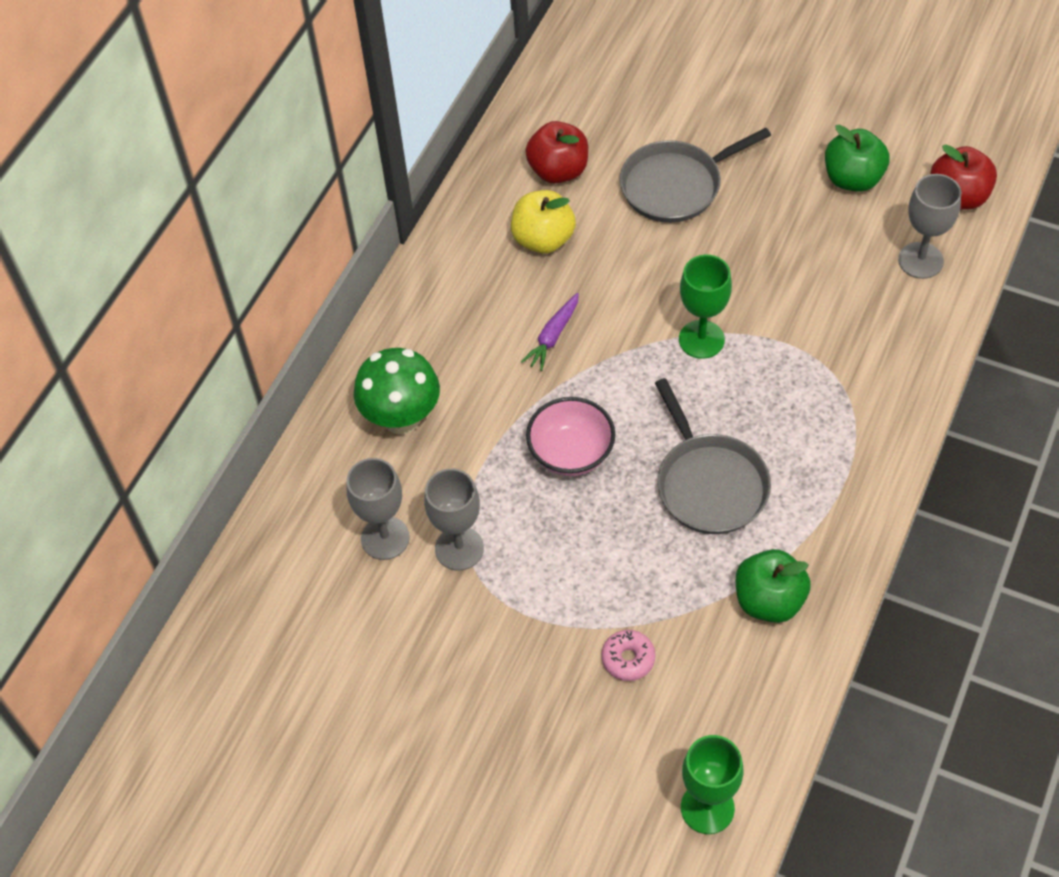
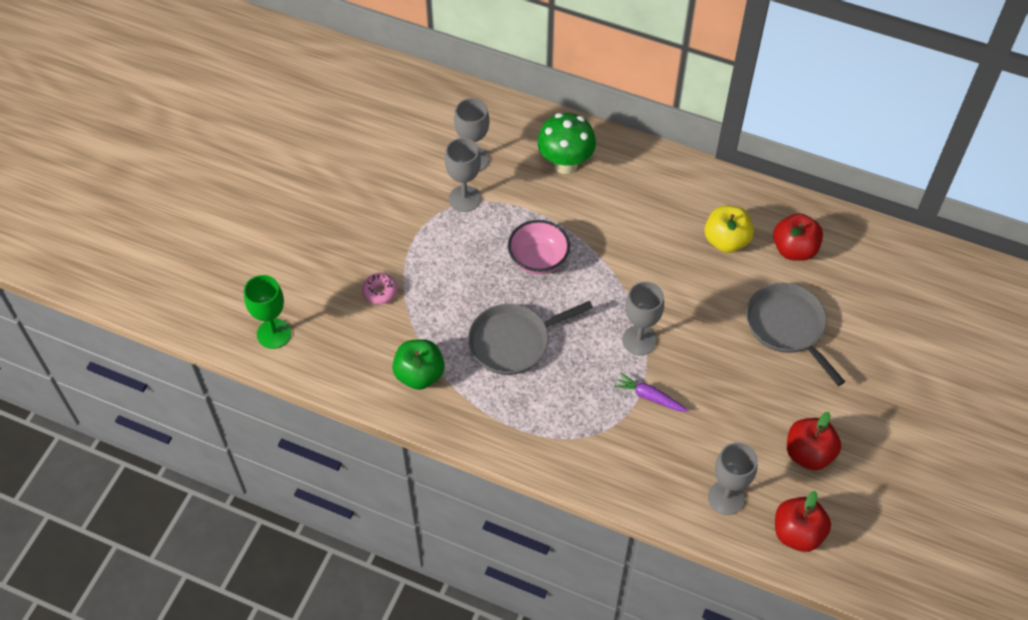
camera: 85 degrees right, 0 degrees up
purple carrot [521,293,579,371] -> purple carrot moved to [613,373,688,412]
green goblet [679,255,732,359] -> grey goblet [622,282,664,355]
green apple [825,124,890,192] -> red apple [787,412,841,470]

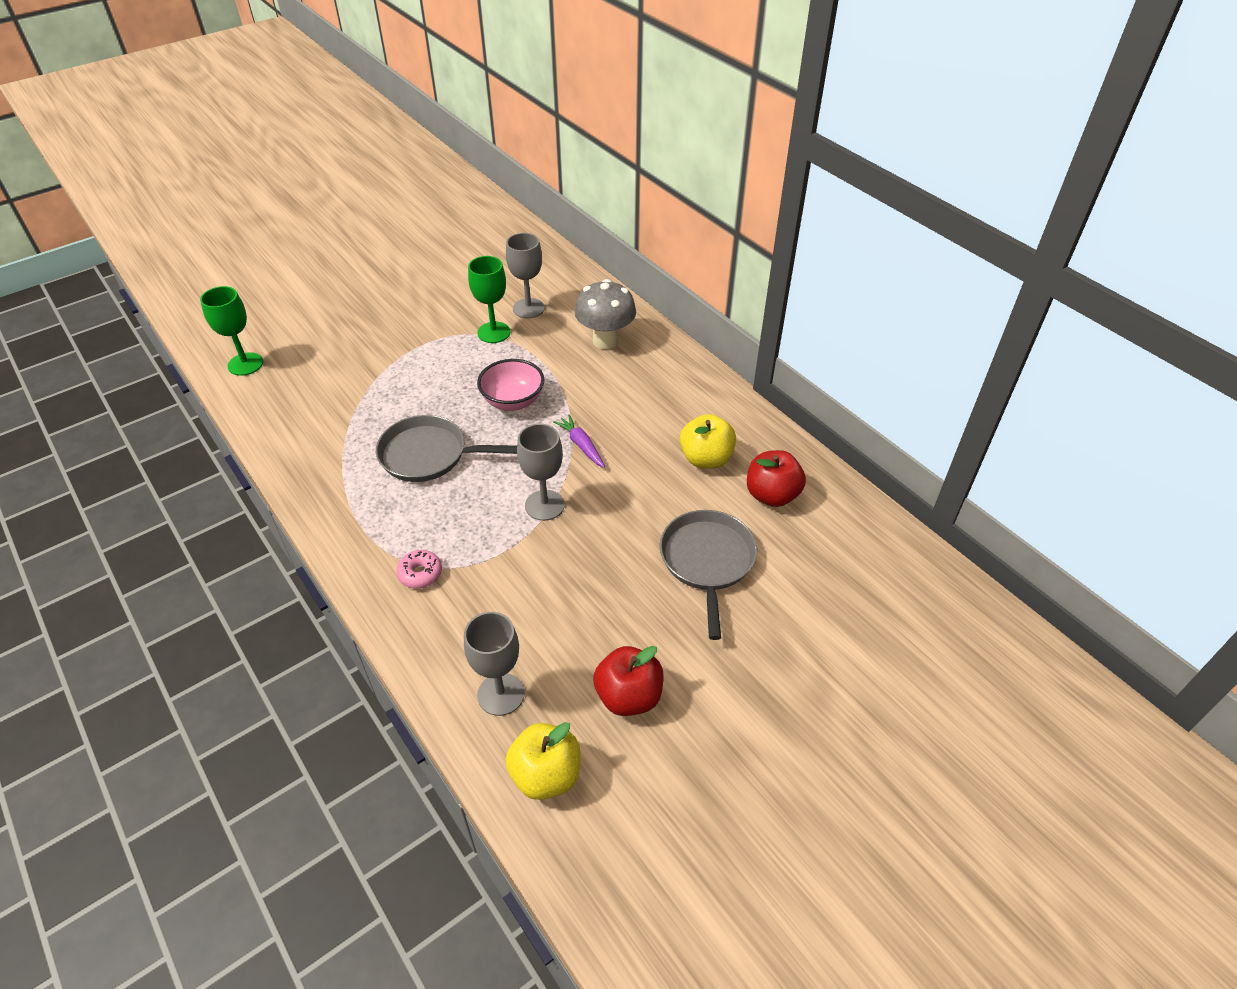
camera: 30 degrees right, 10 degrees down
pink donut [362,273,398,305] -> pink donut moved to [397,550,442,588]
green apple [392,339,445,390] -> none
grey goblet [445,138,481,212] -> green goblet [468,256,510,343]
green mushroom [537,113,596,174] -> grey mushroom [575,279,636,349]
purple carrot [613,373,688,412] -> purple carrot moved to [553,415,605,468]
red apple [775,491,831,552] -> yellow apple [506,722,581,800]

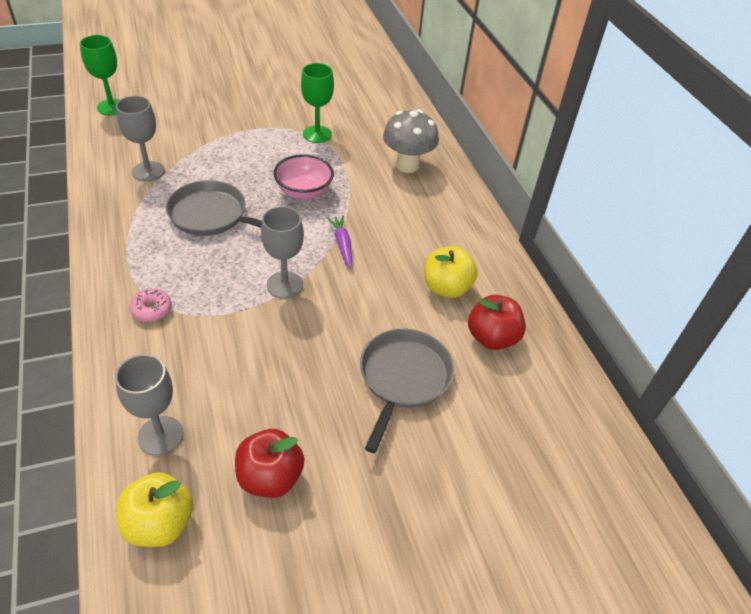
camera: 15 degrees right, 0 degrees up
grey goblet [506,233,545,319] -> grey goblet moved to [116,96,165,181]

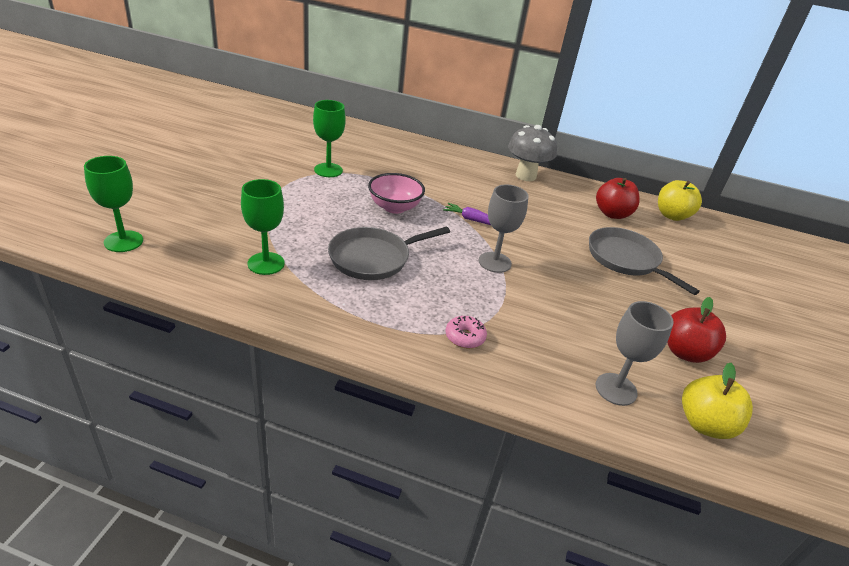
camera: 55 degrees left, 10 degrees down
grey goblet [116,96,165,181] -> green goblet [241,179,285,275]
grey mushroom [383,110,439,173] -> grey mushroom moved to [508,125,557,181]
yellow apple [424,246,478,298] -> yellow apple moved to [658,180,702,221]

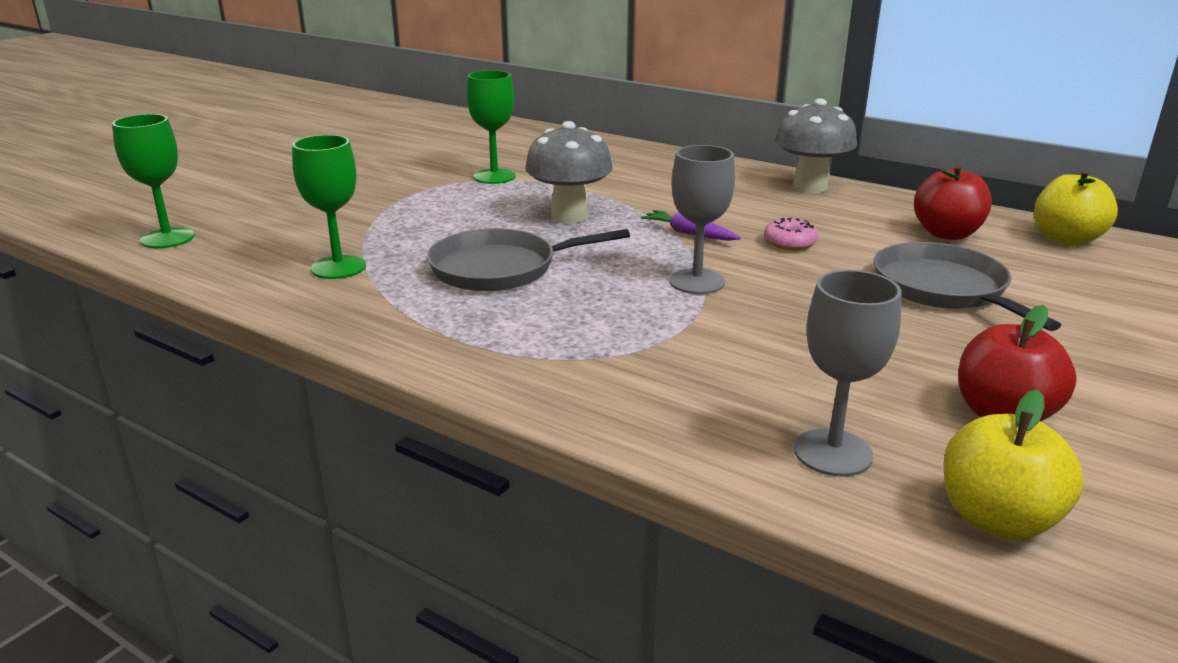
camera: 20 degrees right, 10 degrees down
pink bowl [368,173,425,214] -> grey mushroom [525,121,613,224]
pink donut [446,316,487,348] -> pink donut moved to [764,218,818,250]

